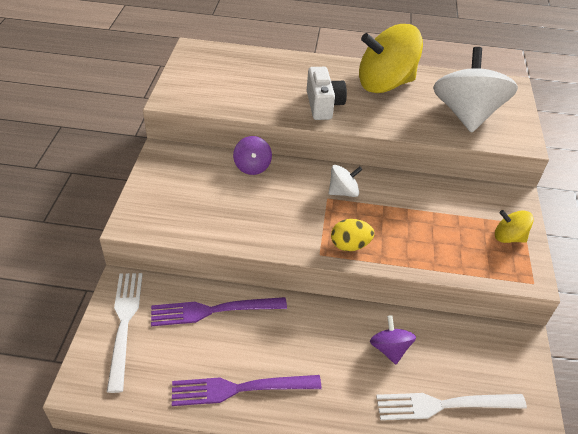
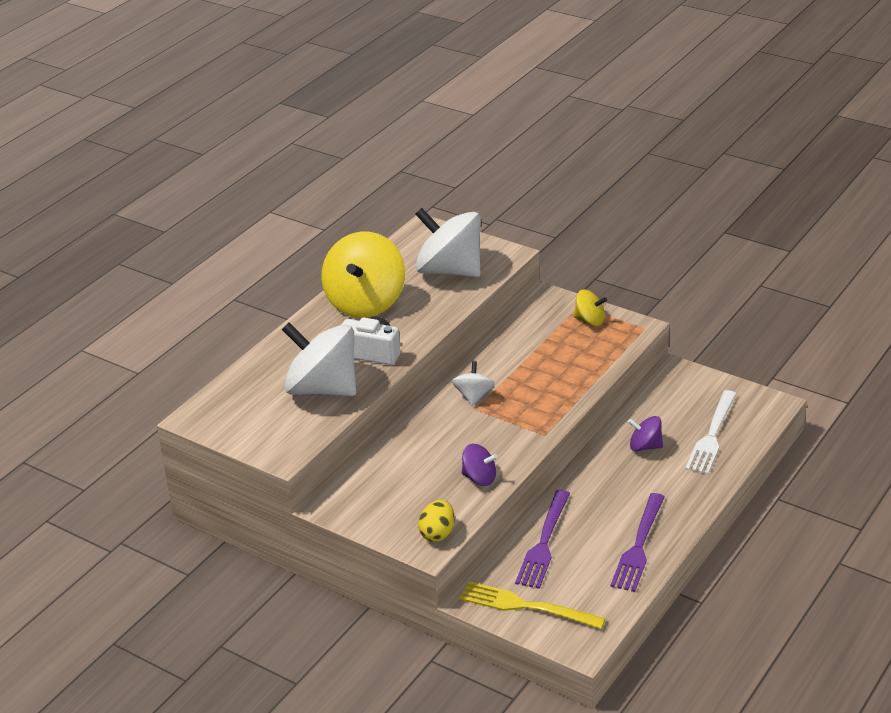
camera: 60 degrees left, 10 degrees down
white fork [107,273,143,393] -> yellow fork [460,581,606,629]
purple spinning top [233,136,272,175] -> purple spinning top moved to [462,444,498,486]
yellow egg [331,219,374,251] -> yellow egg moved to [418,500,455,542]
yellow spinning top [495,210,534,243] -> yellow spinning top turned 120 degrees counterclockwise [574,289,607,326]
none -> white spinning top [282,323,356,396]

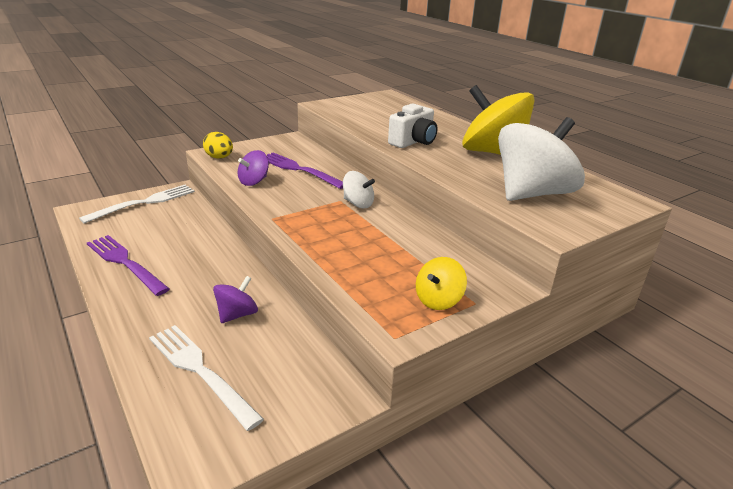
camera: 110 degrees right, 5 degrees down
white spinning top [282,323,356,396] -> none
yellow fork [460,581,606,629] -> white fork [79,185,195,223]
purple fork [515,490,570,589] -> purple fork moved to [267,152,343,189]

